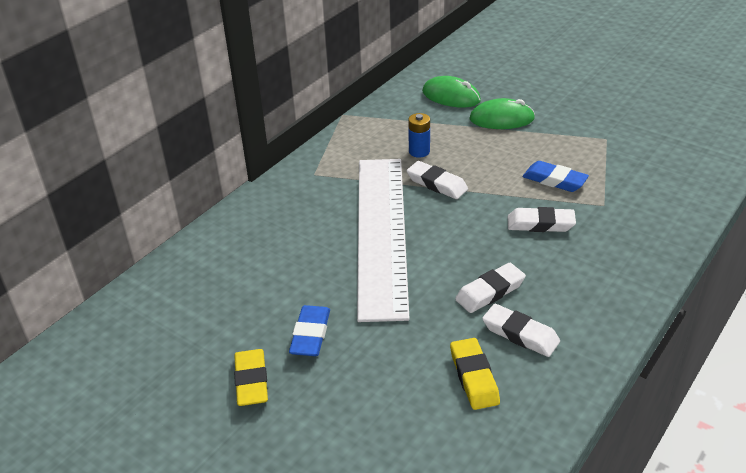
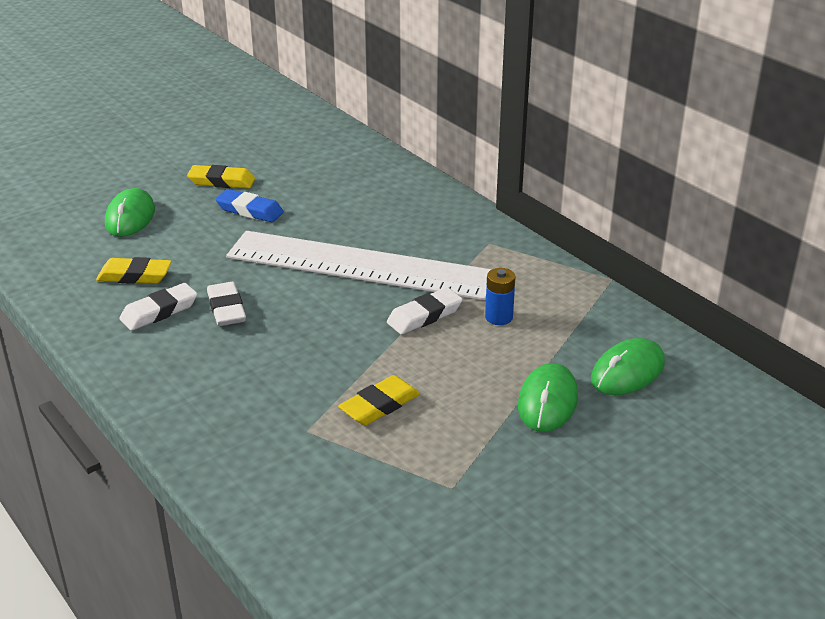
camera: 105 degrees right, 5 degrees down
white eraser [508,207,576,232] -> none
blue eraser [523,161,589,192] -> yellow eraser [338,375,420,425]
none -> green mouse [105,188,155,237]

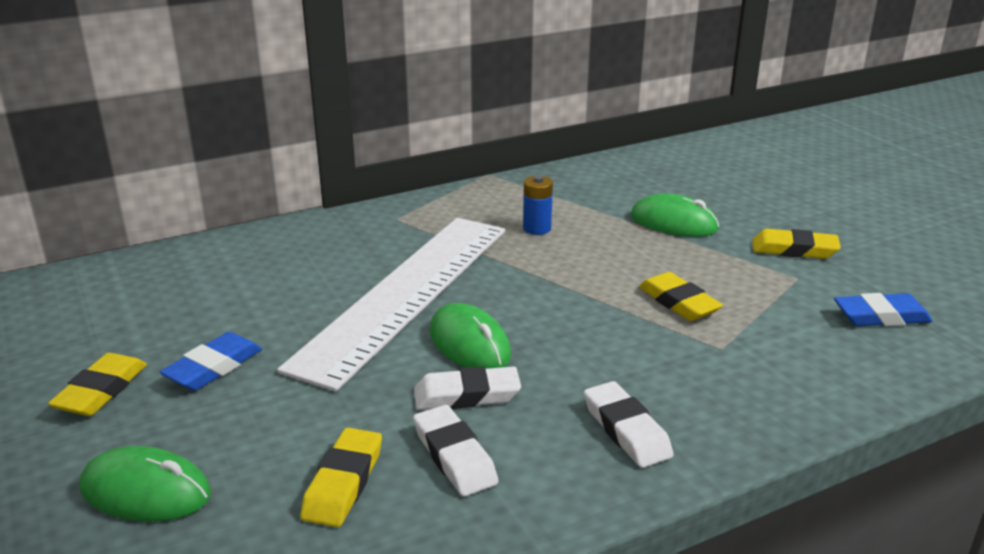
camera: 80 degrees left, 5 degrees down
white eraser [387,287,463,335] -> white eraser moved to [584,381,674,468]
green mouse [591,338,665,395] -> green mouse moved to [430,303,511,369]
none -> yellow eraser [752,229,841,259]
none -> blue eraser [834,293,932,326]

